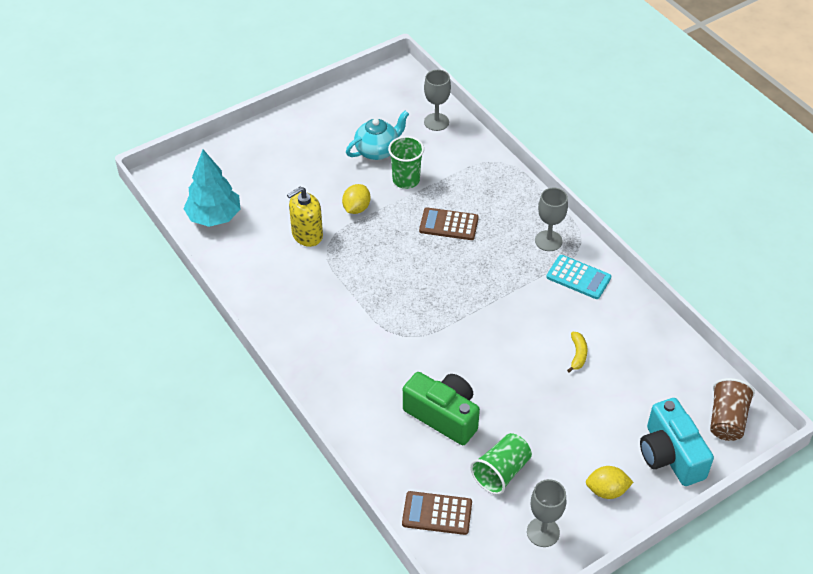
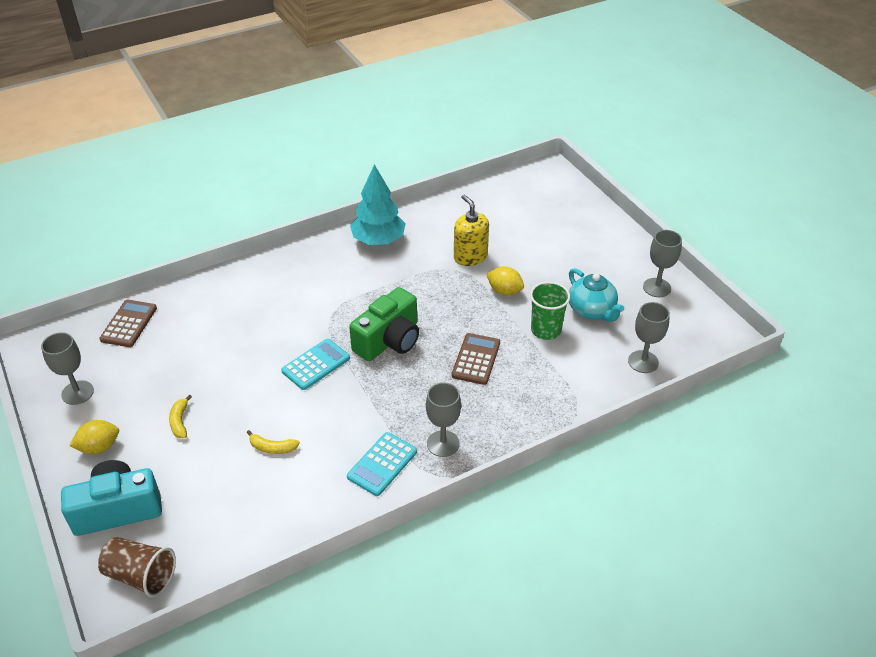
camera: 95 degrees right, 5 degrees down
turquoise tree [183,150,240,227] -> turquoise tree moved to [350,164,406,245]
green camera [403,372,480,445] -> green camera moved to [349,287,419,361]
green cup [470,433,532,495] -> none
yellow lemon [586,466,633,499] -> yellow lemon turned 60 degrees clockwise [69,420,119,454]
none -> yellow banana [169,395,192,438]
none -> turquoise calculator [281,339,350,390]
none -> grey goblet [643,230,682,297]

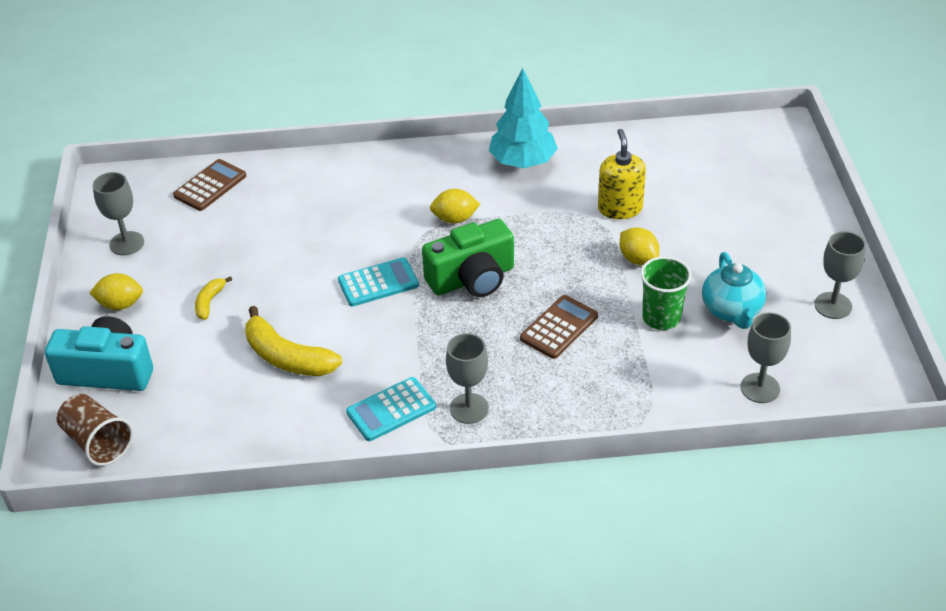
camera: 25 degrees right, 0 degrees up
yellow banana [247,430,300,454] -> yellow banana [245,306,342,376], size x1.95
none -> yellow lemon [430,189,480,223]

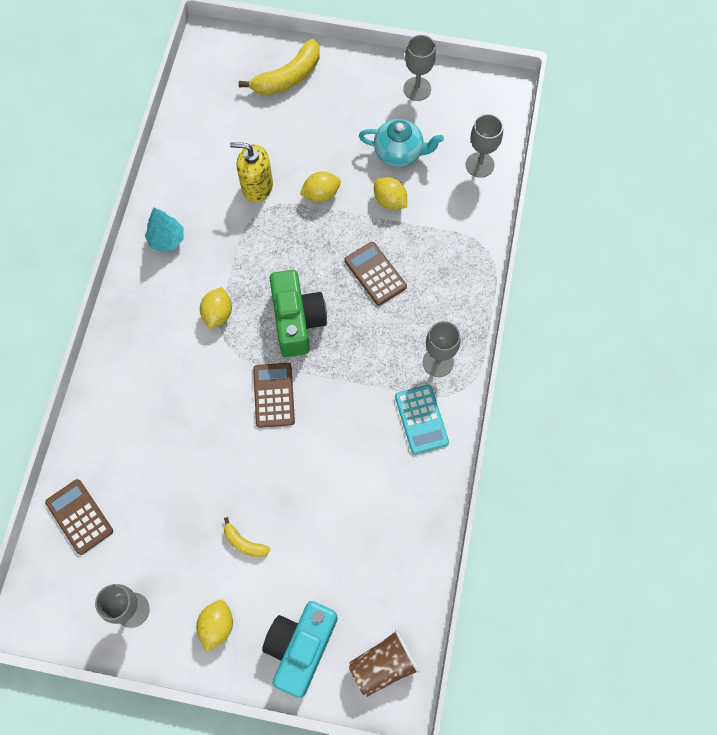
camera: 75 degrees left, 25 degrees up
yellow banana [245,306,342,376] -> yellow banana moved to [239,39,320,95]
turquoise calculator [338,257,419,307] -> brown calculator [253,363,295,428]
turquoise tree [489,68,558,168] -> turquoise tree [145,207,184,252], size x0.62
green cup [640,256,692,330] -> yellow lemon [374,177,407,210]

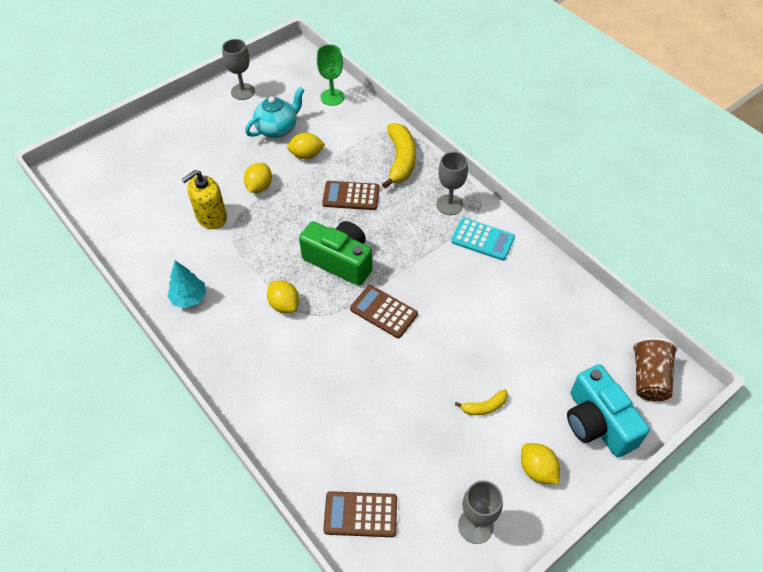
camera: 50 degrees left, 15 degrees down
yellow banana [239,39,320,95] -> yellow banana moved to [382,123,416,189]
grey goblet [466,114,503,178] -> green goblet [317,44,345,106]

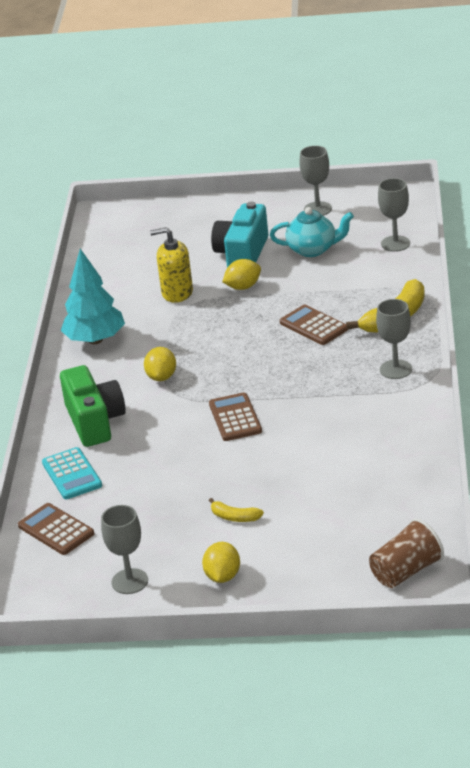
camera: 45 degrees right, 20 degrees down
turquoise tree [167,260,206,308] -> turquoise tree [61,249,125,344], size x1.60
yellow lemon [287,133,325,159] -> none
green camera [299,221,372,286] -> green camera moved to [60,365,126,447]
green goblet [317,44,345,106] -> grey goblet [378,178,410,252]
turquoise calculator [451,218,515,261] -> turquoise calculator moved to [42,447,102,499]
turquoise camera [567,364,650,458] -> turquoise camera moved to [211,202,268,267]

